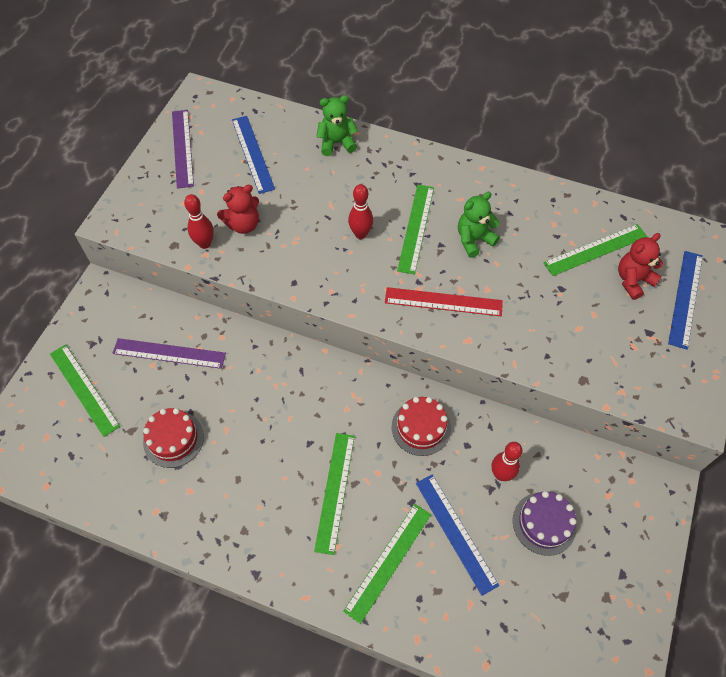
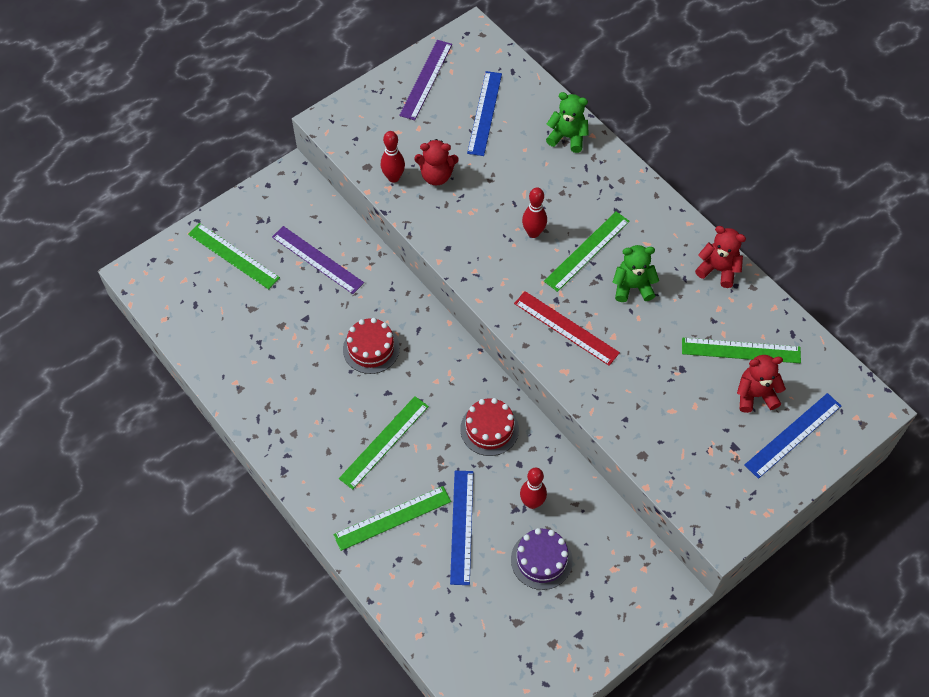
camera: 30 degrees right, 0 degrees up
green ruler [50,344,120,437] -> green ruler turned 45 degrees counterclockwise [188,223,280,289]
red cake [143,408,204,468] -> red cake moved to [343,318,400,374]
none -> red teddy bear [695,226,746,288]

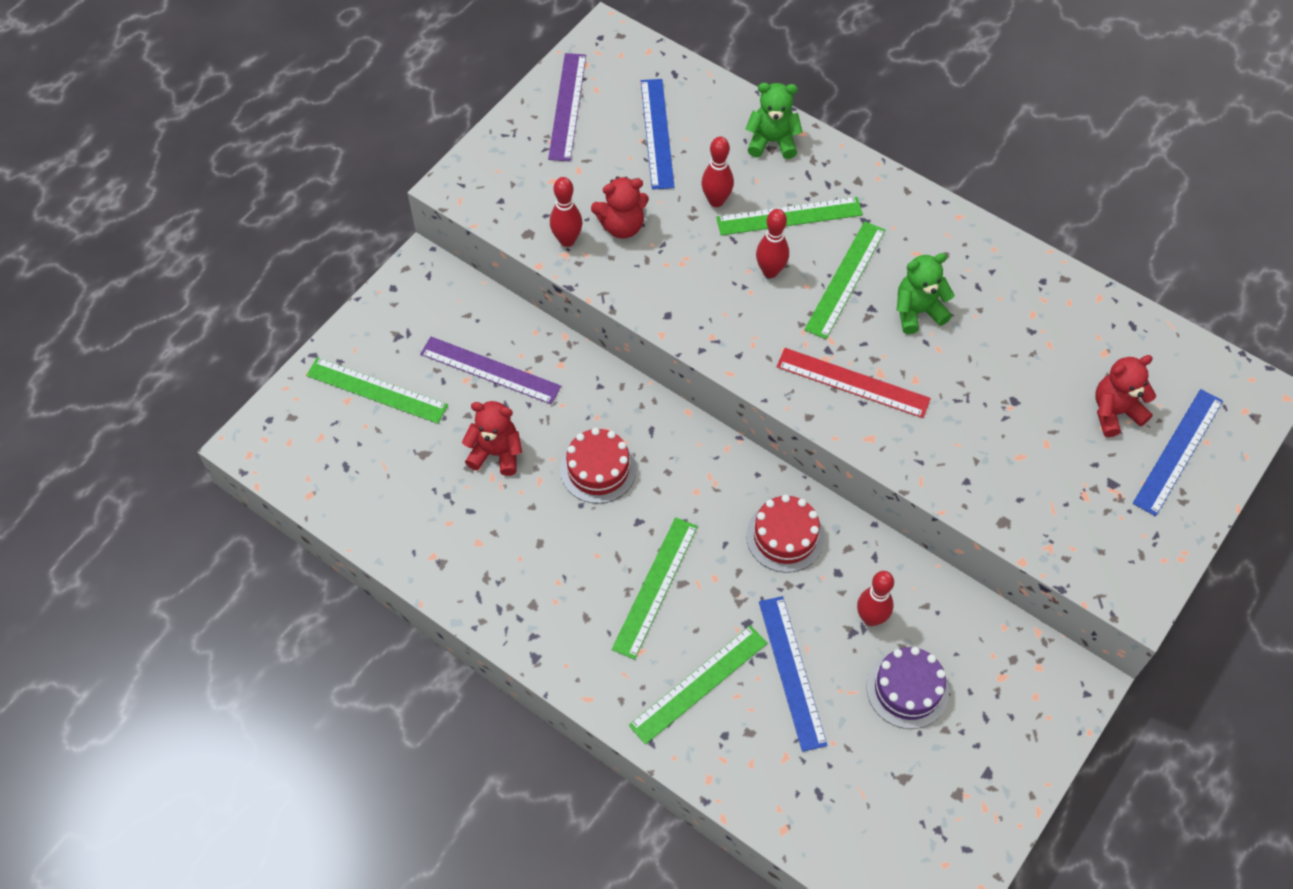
camera: 15 degrees left, 0 degrees up
green ruler [682,338,801,363] -> green ruler moved to [716,197,863,236]
red teddy bear [695,226,746,288] -> red teddy bear moved to [462,401,522,476]
none -> red bowling pin [702,136,734,207]

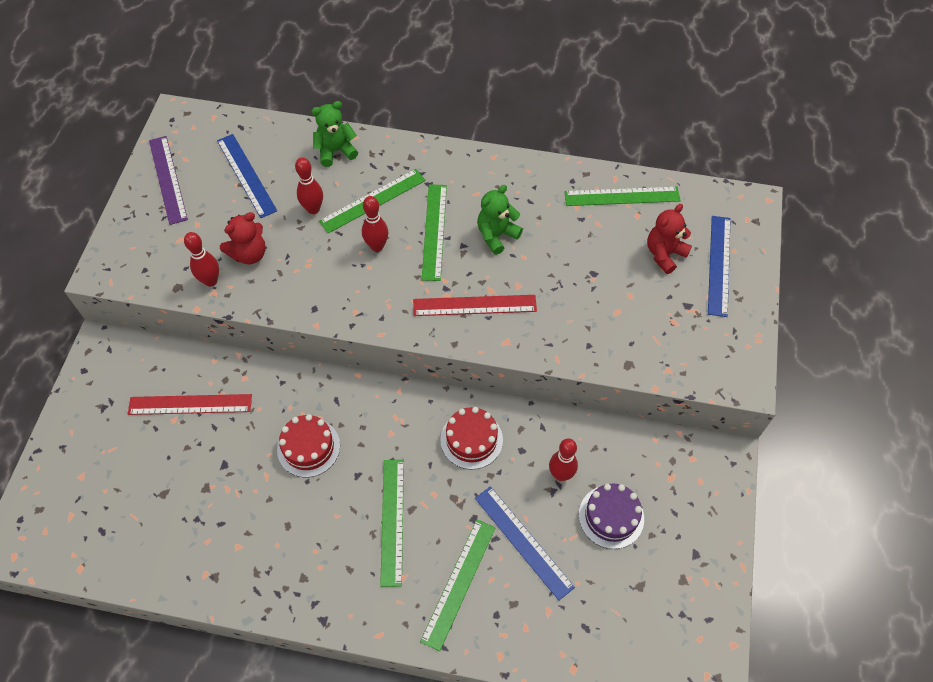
camera: 25 degrees left, 0 degrees up
green ruler [306,357,448,424] -> green ruler moved to [564,186,681,206]
purple ruler [420,337,561,404] -> red ruler [128,394,252,415]
red teddy bear [462,401,522,476] -> none

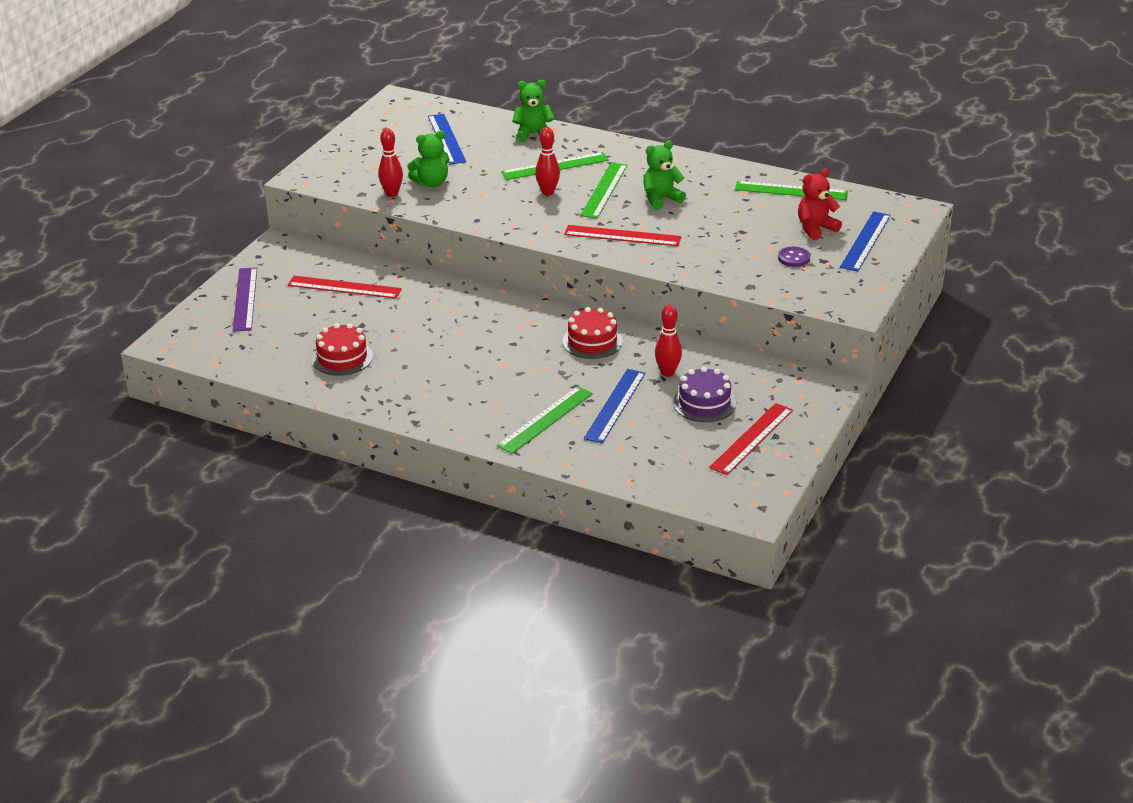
camera: 15 degrees right, 25 degrees down
purple ruler [149,136,188,225] -> purple ruler moved to [233,267,257,332]
red teddy bear [220,212,266,264] -> green teddy bear [407,130,450,187]
red cake [277,414,340,477] -> red cake moved to [312,323,373,376]
red bowling pin [295,157,323,214] -> none
green ruler [380,460,404,587] -> none
blue ruler [475,486,575,601] -> blue ruler turned 45 degrees clockwise [584,369,646,443]
none -> red ruler [709,403,793,475]
none -> purple button [778,247,810,267]

